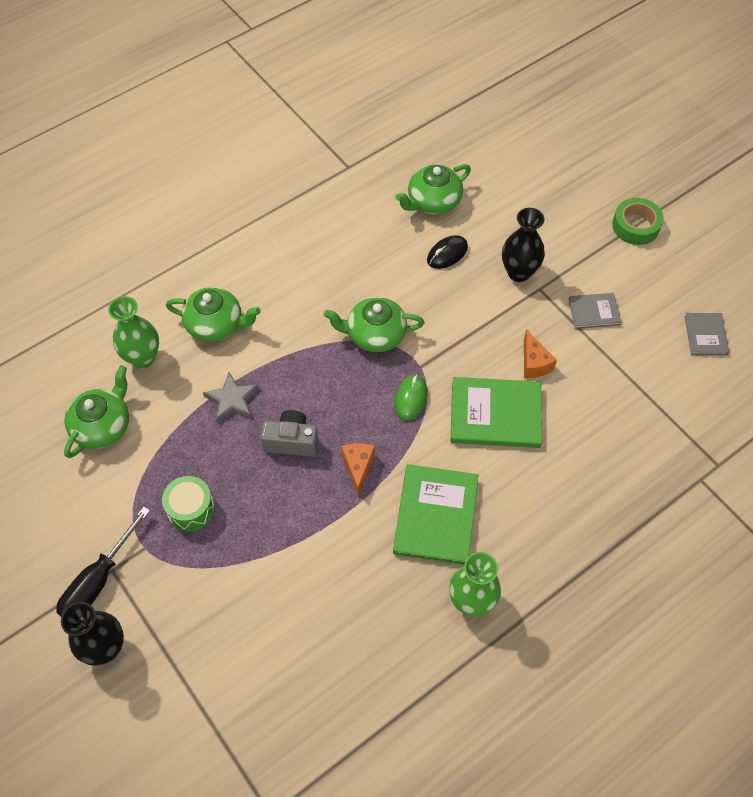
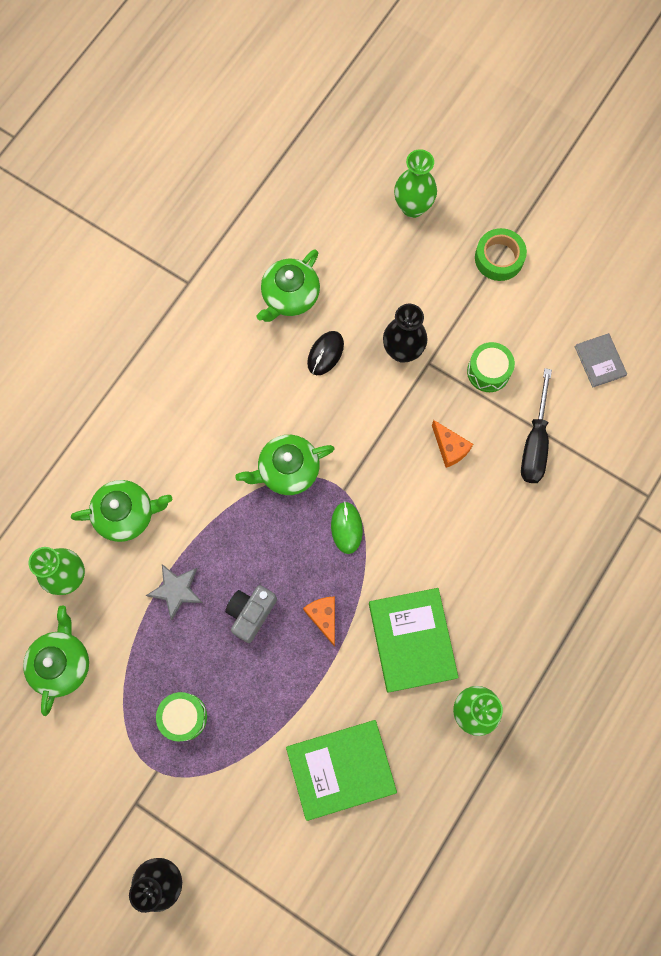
camera: 20 degrees left, 15 degrees up
black screwdriver [56,507,150,617] -> black screwdriver moved to [521,368,552,483]
grey camera [261,410,318,457] -> grey camera turned 45 degrees counterclockwise [225,585,277,643]
green book [450,377,542,448] -> green book moved to [286,720,397,821]
grey book [568,293,621,329] -> green drum [467,342,515,392]
none -> green vase [394,149,437,218]

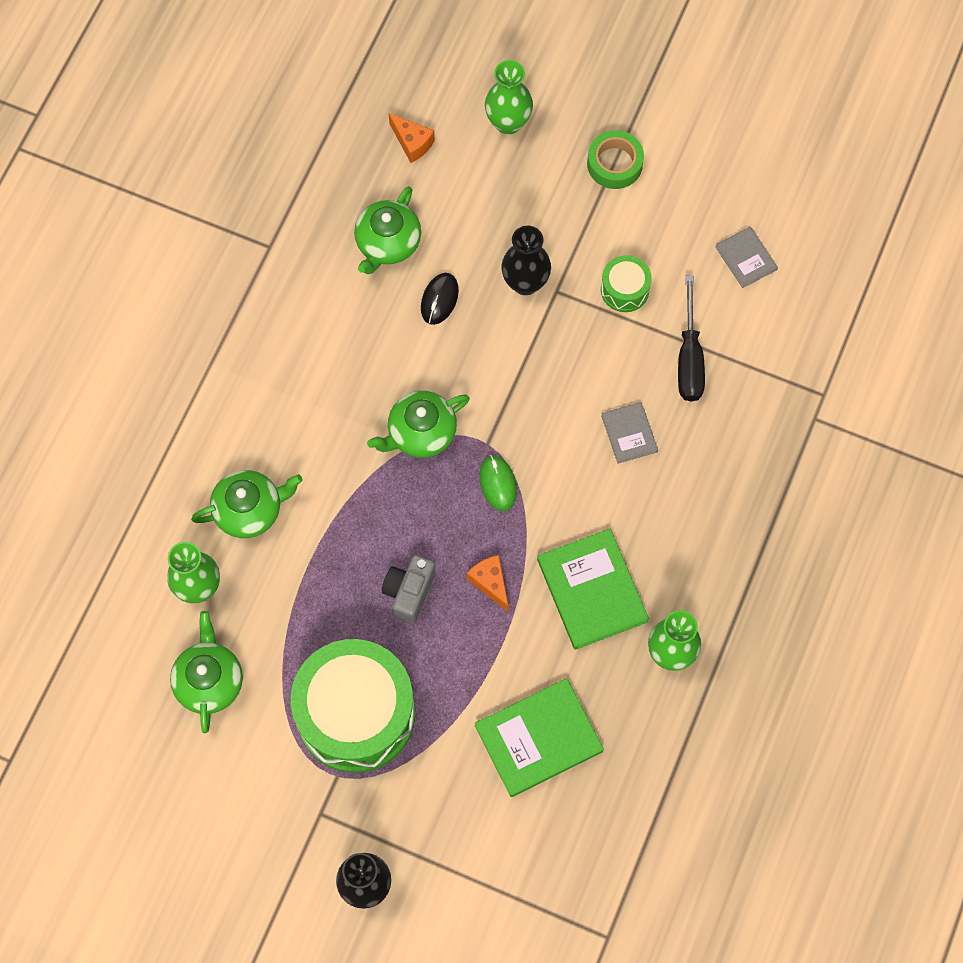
camera: 10 degrees left, 5 degrees down
grey star [146,564,203,620] -> none
green drum [156,692,207,741] -> green drum [291,639,415,773], size x2.27
orange cheese [432,420,473,468] -> orange cheese moved to [388,113,435,163]
none -> grey book [601,402,658,464]

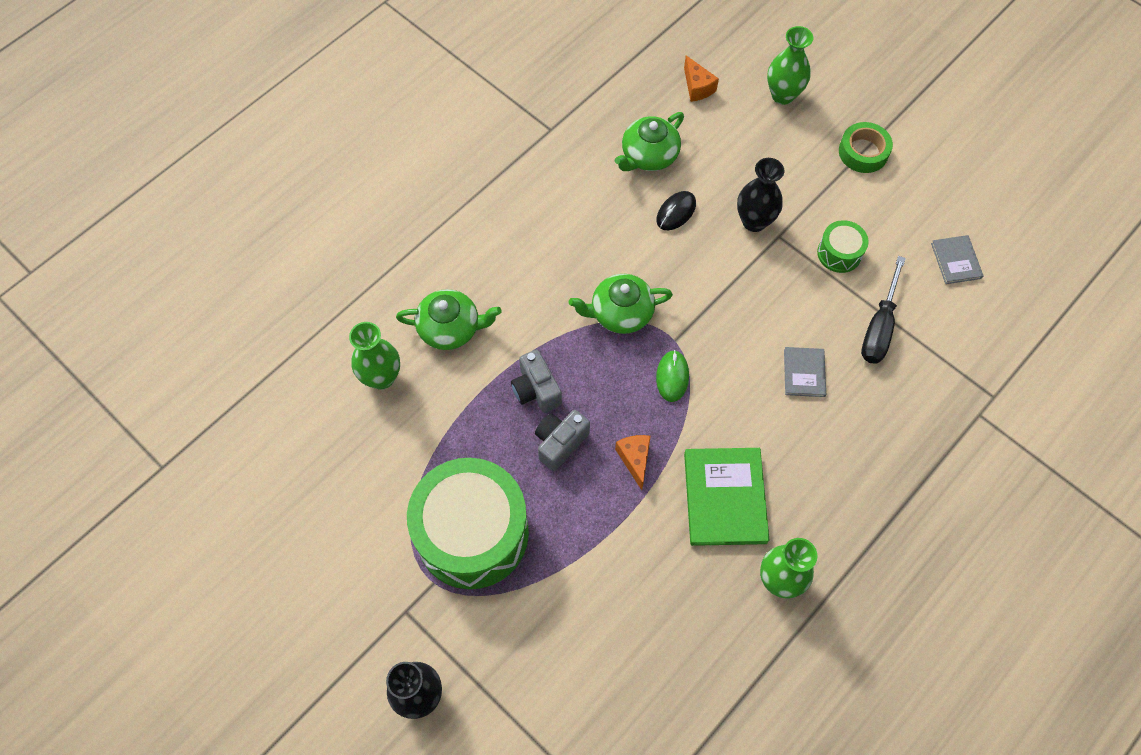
camera: 20 degrees right, 5 degrees down
green teapot [170,611,243,733] -> none
green book [475,678,604,797] -> none
none -> grey camera [511,349,562,413]

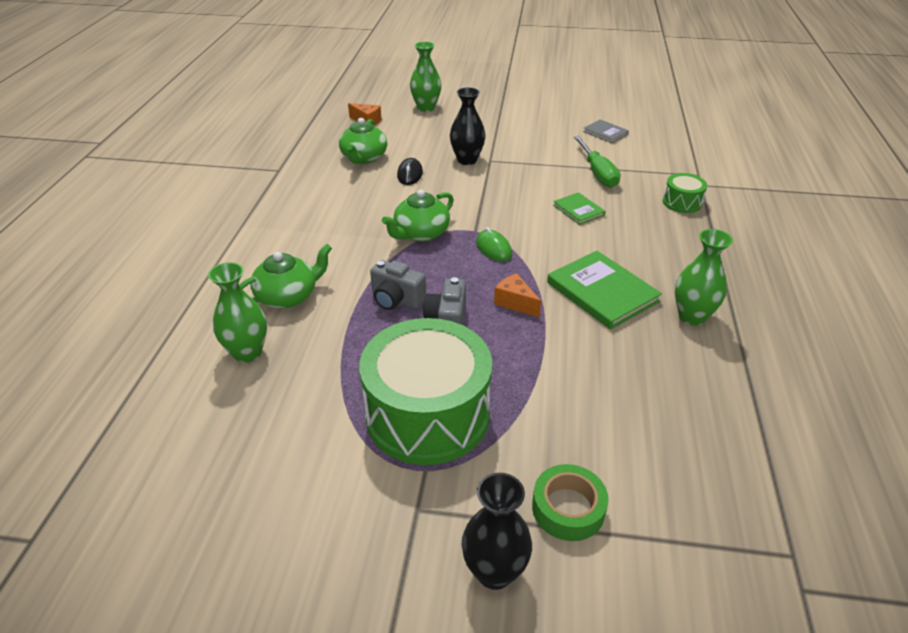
camera: 35 degrees left, 25 degrees down
grey book [784,347,826,397] -> green book [553,192,605,225]
green drum [817,220,869,273] -> green drum moved to [663,173,707,213]
green tape [839,122,893,173] -> green tape moved to [532,464,609,541]
black screwdriver [861,256,906,364] -> green screwdriver [574,136,620,188]

